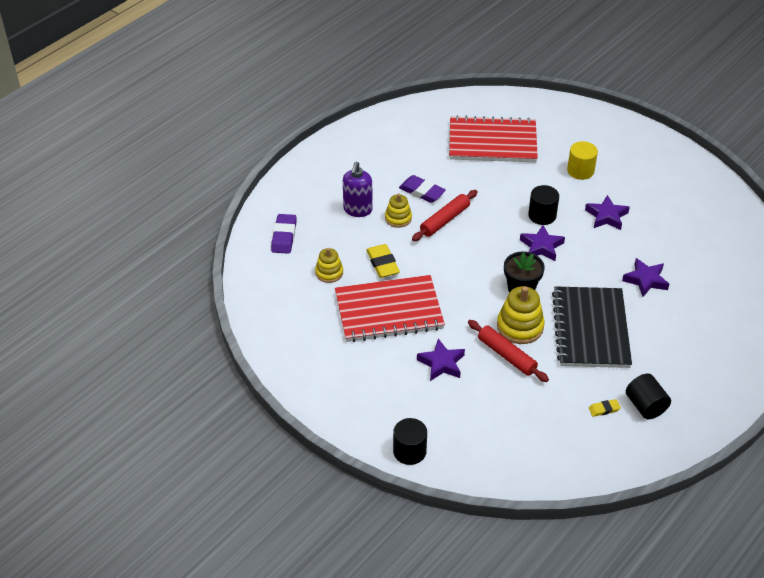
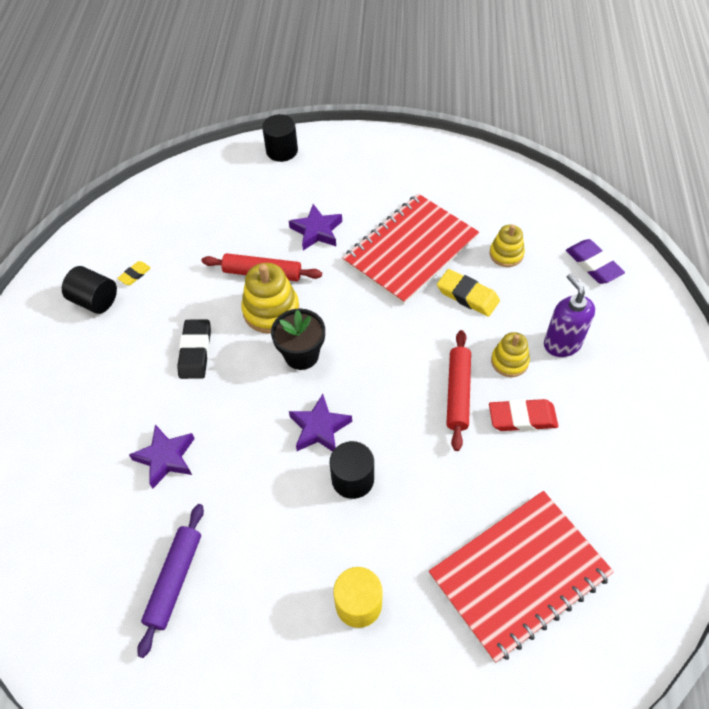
camera: 145 degrees right, 10 degrees up
purple eraser [399,175,446,203] -> red eraser [489,399,558,431]
black notebook [552,286,632,368] -> black eraser [177,320,211,379]
purple star [585,195,630,230] -> none
none -> purple rolling pin [137,504,204,658]

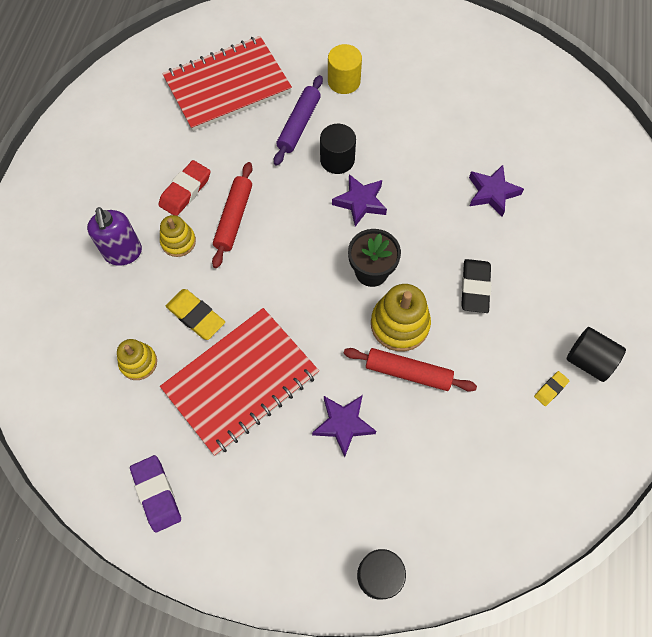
camera: 175 degrees left, 10 degrees up
purple rolling pin [137,504,204,658] -> purple rolling pin moved to [274,75,323,166]
red eraser [489,399,558,431] -> red eraser turned 60 degrees counterclockwise [159,160,211,216]
purple eraser [566,239,625,284] -> purple eraser moved to [130,455,181,533]

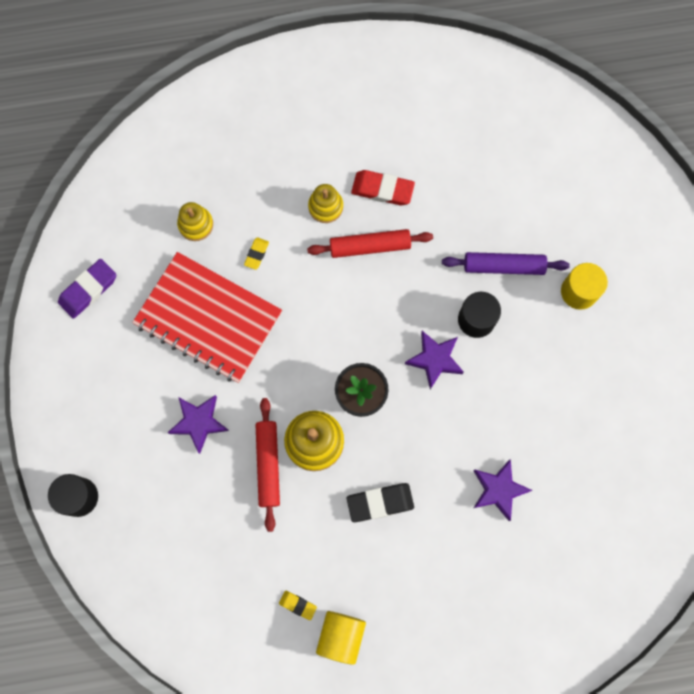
camera: 70 degrees right, 10 degrees up
purple soap dispenser [87,207,142,266] -> none
red notebook [162,36,292,131] -> none
yellow eraser [166,289,225,340] -> yellow eraser [244,237,269,270], size x0.55
black cylinder [566,327,626,382] -> yellow cylinder [316,611,366,665]

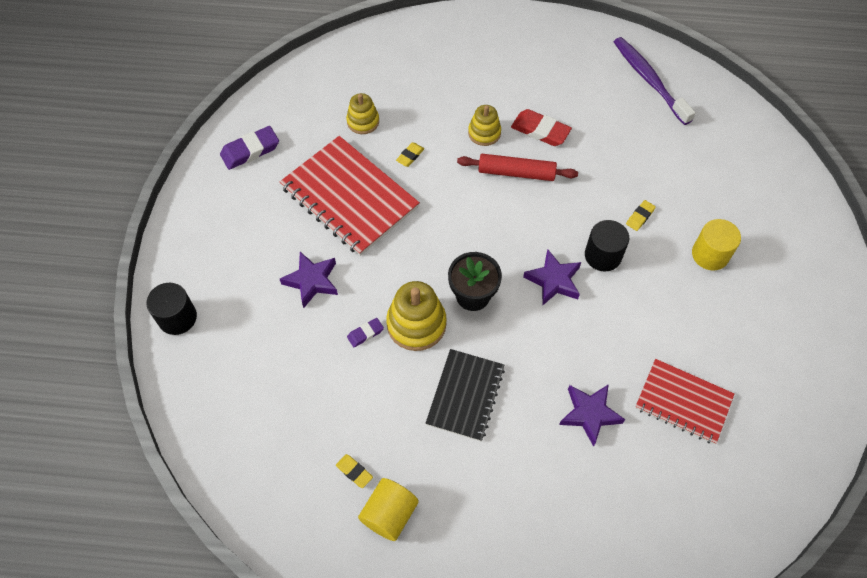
camera: 15 degrees right, 15 degrees down
red rolling pin [256,398,280,532] -> purple eraser [347,318,384,347]
black eraser [347,483,414,522] -> black notebook [426,349,505,441]
purple rolling pin [442,252,570,275] -> yellow eraser [626,200,656,231]
none -> purple toothbrush [614,37,696,125]
none -> red notebook [635,359,735,444]

